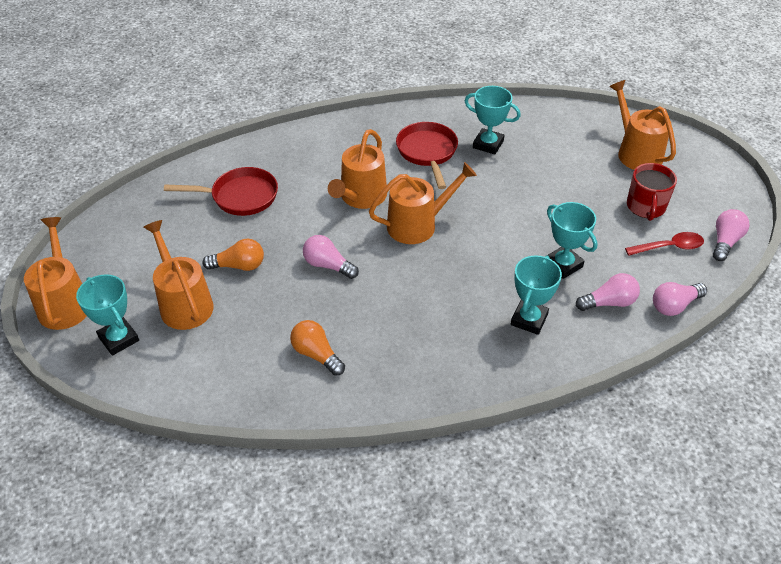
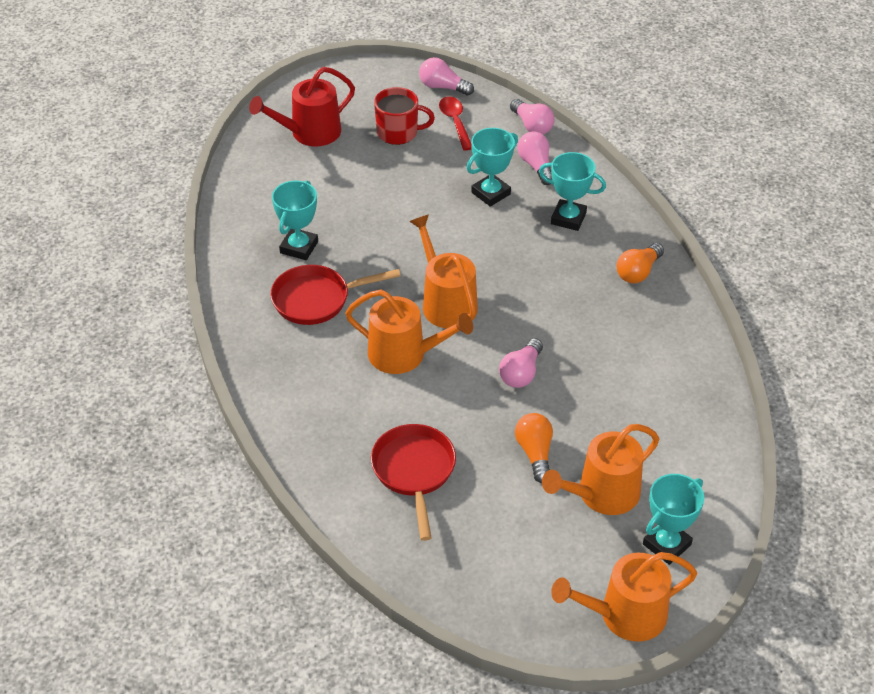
camera: 95 degrees left, 0 degrees up
orange light bulb [290,320,345,376] -> orange light bulb moved to [617,243,664,283]
orange watering can [609,80,676,170] -> red watering can [249,67,355,146]

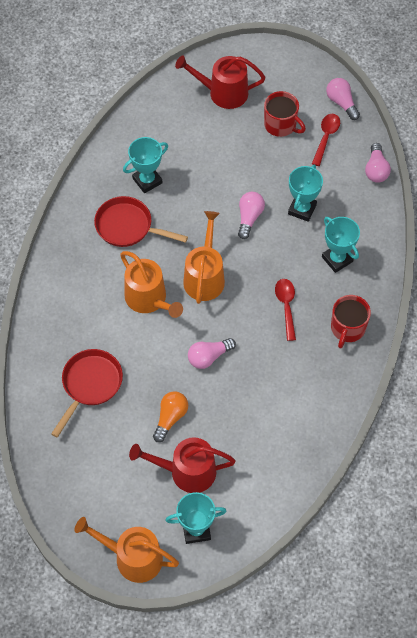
camera: 35 degrees right, 15 degrees up
turquoise trophy [467,128,518,207] -> turquoise trophy turned 60 degrees counterclockwise [288,164,323,222]
pink light bulb [518,132,552,185] -> pink light bulb moved to [238,192,265,239]
orange watering can [542,424,659,515] -> red watering can [129,437,236,493]
orange light bulb [617,243,664,283] -> red mug [331,295,371,349]
none -> red spoon [275,279,296,341]

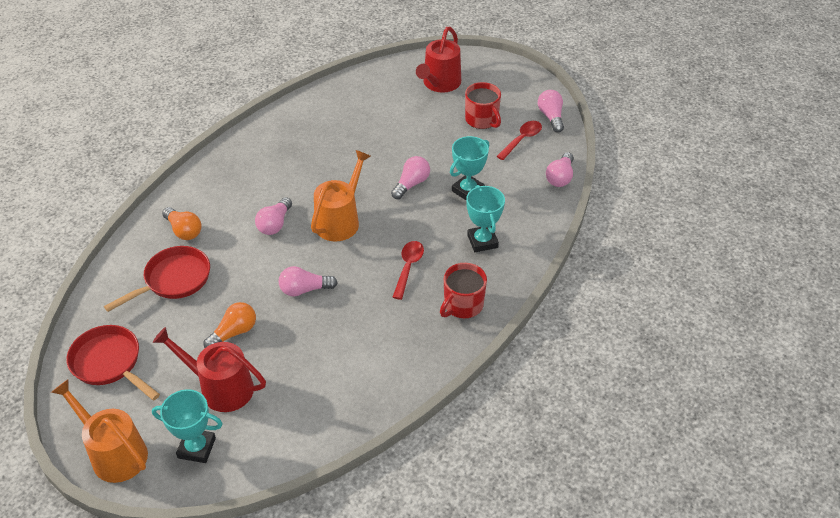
camera: 20 degrees right, 15 degrees down
red pan [94,196,188,247] -> red pan moved to [66,325,160,401]
orange watering can [120,251,183,318] -> pink light bulb [255,197,292,235]
turquoise trophy [123,137,168,193] -> none
red watering can [175,55,265,109] -> red watering can turned 90 degrees counterclockwise [416,27,461,92]
none -> orange light bulb [162,207,201,240]

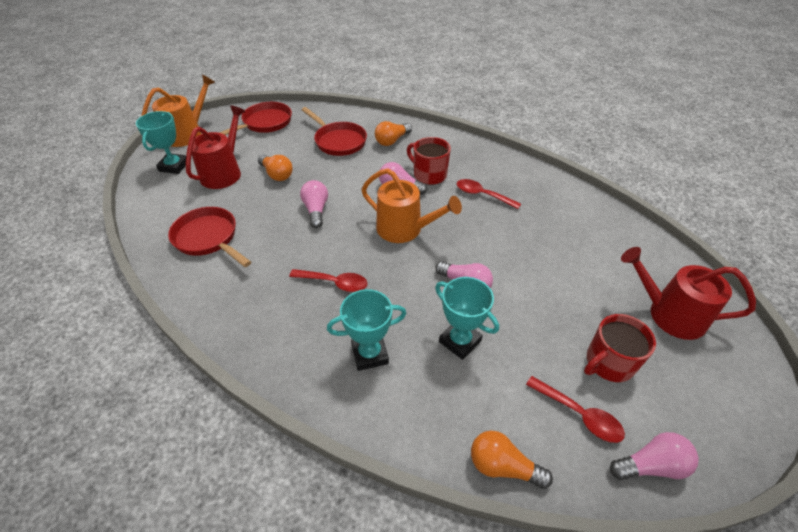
camera: 90 degrees right, 0 degrees up
red mug [440,263,487,318] -> red mug moved to [407,137,451,185]
pink light bulb [546,152,574,187] -> orange light bulb [471,431,553,489]
none -> red pan [168,207,251,267]
none -> red spoon [457,179,521,209]

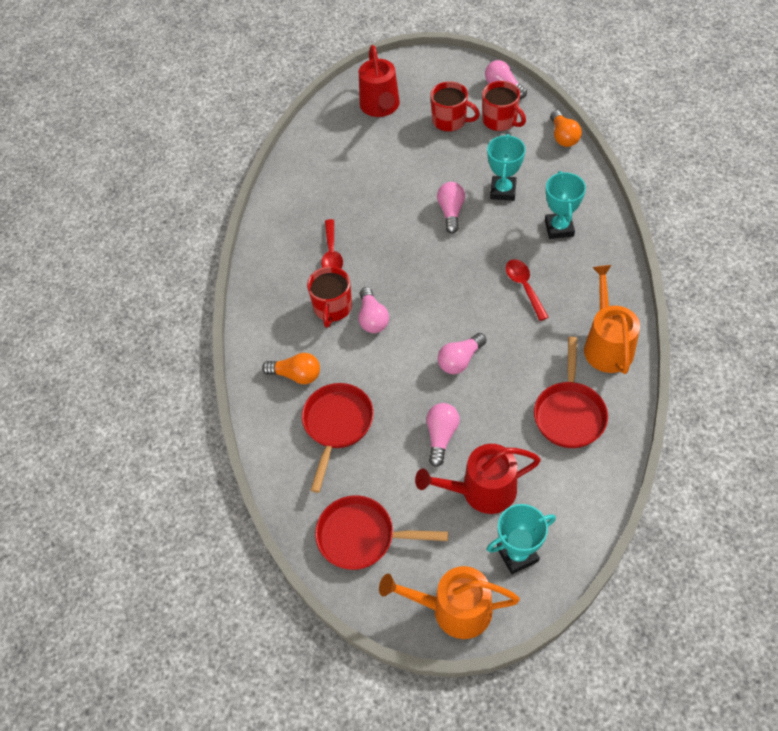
camera: 120 degrees left, 10 degrees up
orange light bulb [258,155,293,181] -> pink light bulb [426,403,460,467]
turquoise trophy [327,289,407,371] -> turquoise trophy turned 45 degrees clockwise [545,171,586,239]
orange watering can [361,168,462,243] -> orange watering can moved to [584,265,640,374]
red spoon [526,376,625,443] -> red mug [482,81,526,131]

